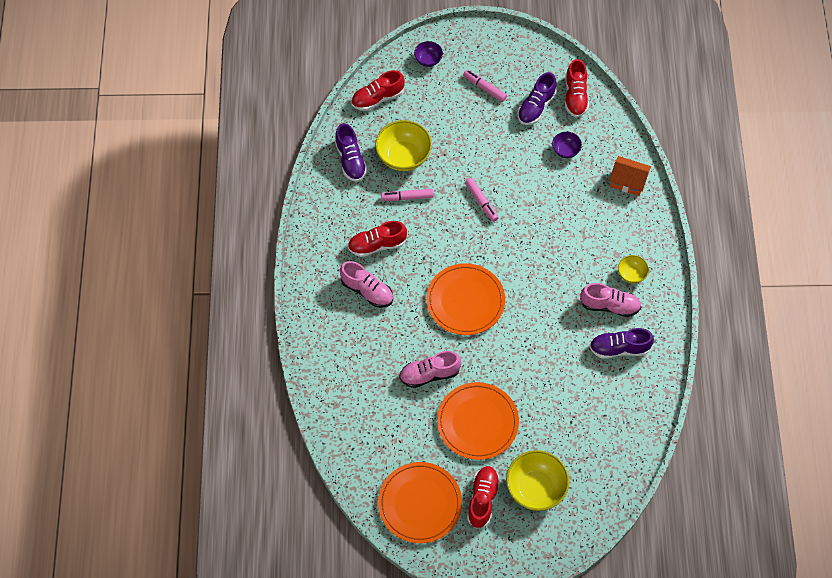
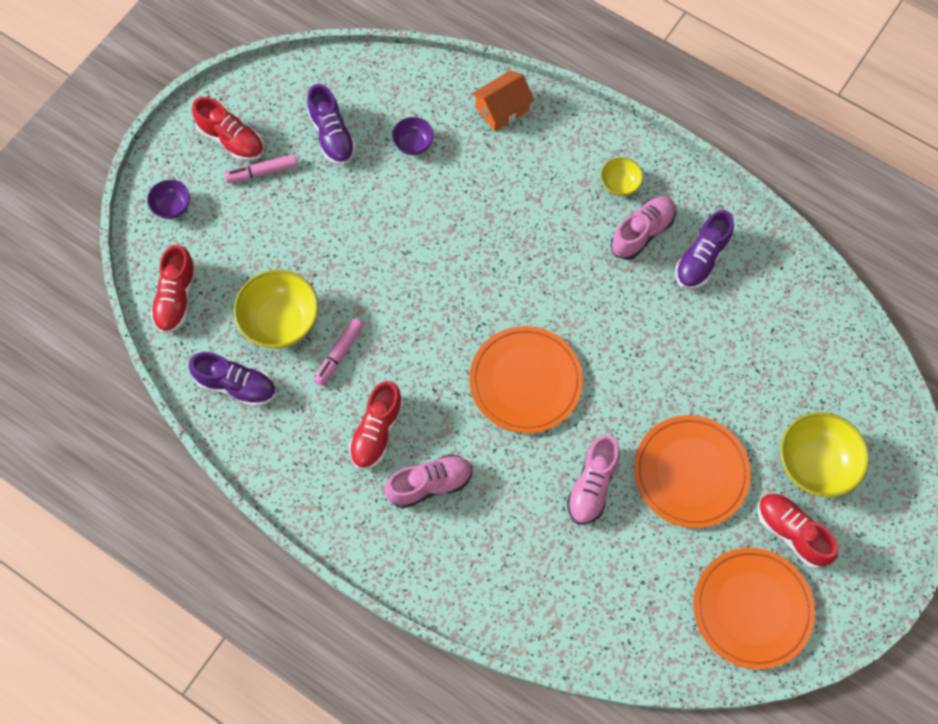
camera: 55 degrees left, 5 degrees up
pink marker [465,178,498,222] -> none
red shoe [565,59,589,118] -> red shoe moved to [192,97,264,161]

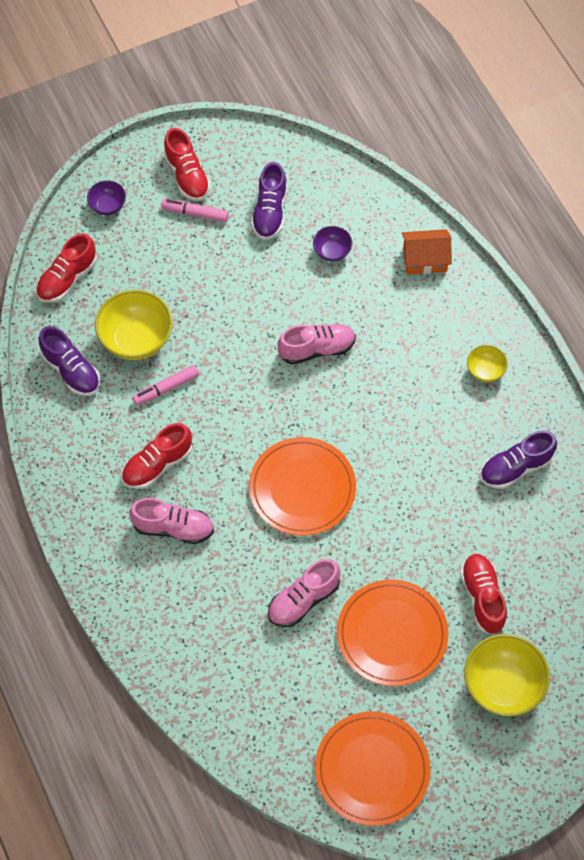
camera: 30 degrees right, 5 degrees down
pink shoe [611,196,676,260] -> pink shoe moved to [277,324,356,364]
red shoe [758,493,838,568] -> red shoe moved to [460,554,507,635]

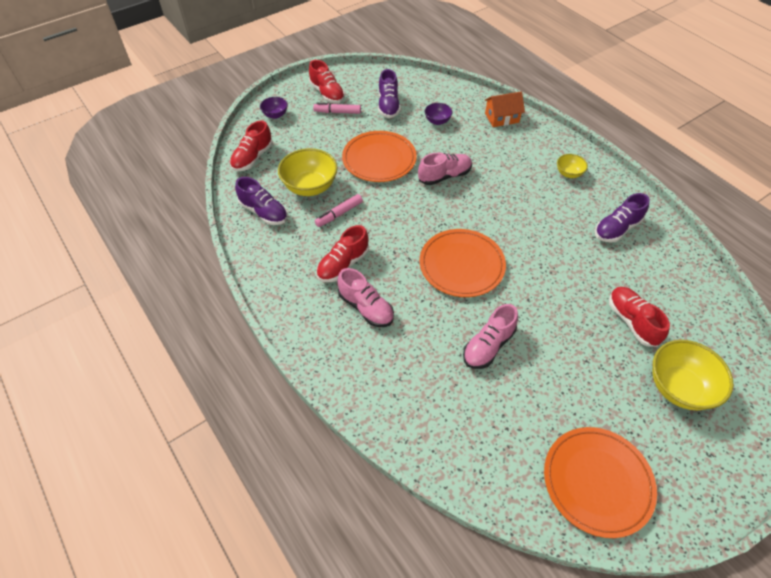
camera: 10 degrees left, 10 degrees down
pink shoe [129,498,214,544] -> pink shoe turned 45 degrees clockwise [337,268,394,327]
orange plate [337,579,448,686] -> orange plate moved to [342,131,417,182]

